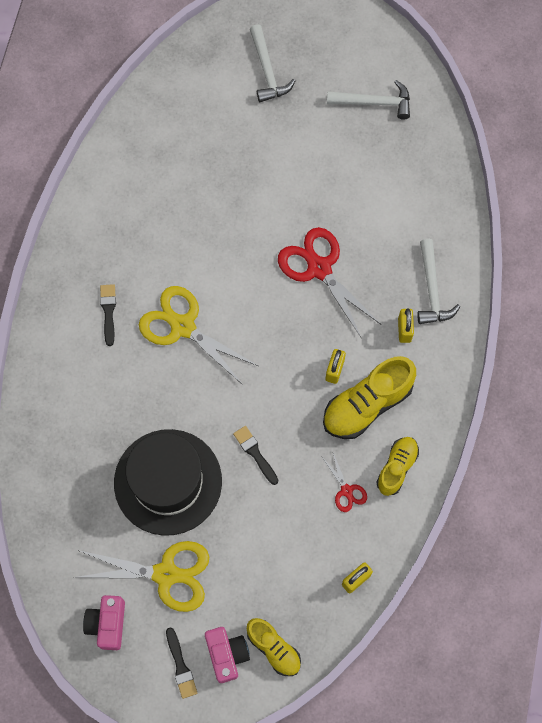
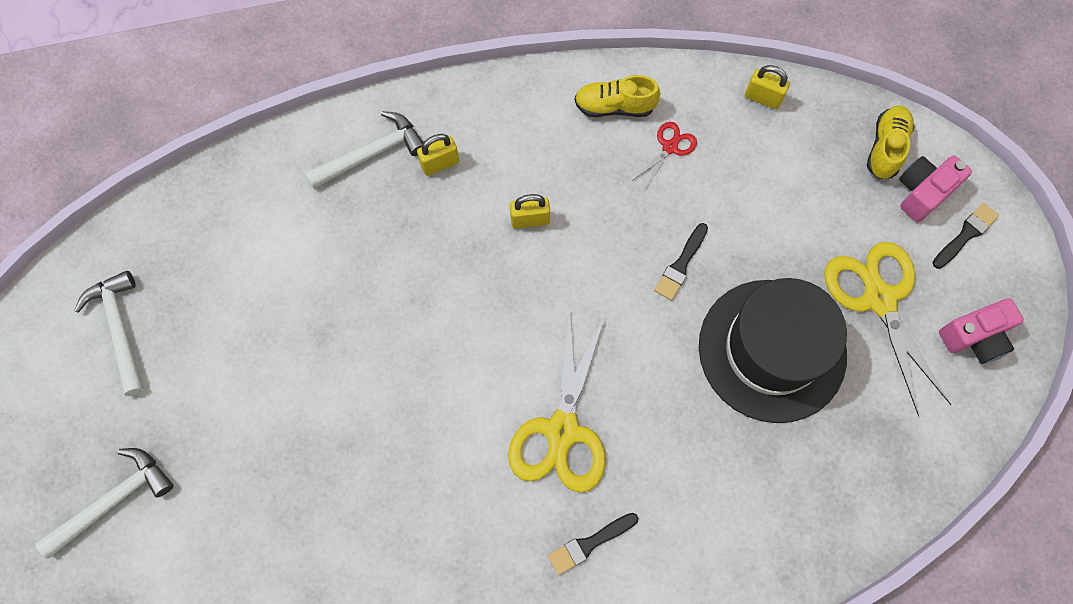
camera: 115 degrees left, 0 degrees up
red scissors [278,227,382,339] -> none
yellow shoe [323,356,416,439] -> none

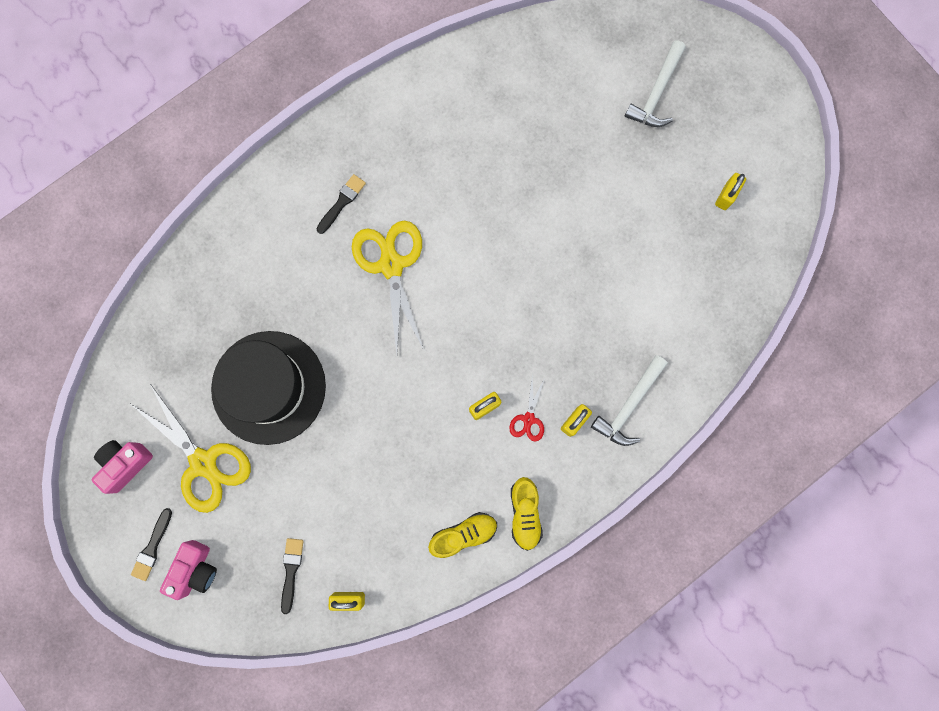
camera: 155 degrees right, 10 degrees up
white hammer [74,271,145,396] -> yellow padlock [715,173,746,210]
red scissors [633,122,697,188] -> red scissors moved to [509,377,545,442]
black brush [654,223,708,301] -> black brush moved to [281,538,303,614]
yellow shoe [867,105,914,179] -> yellow shoe moved to [511,477,543,551]

